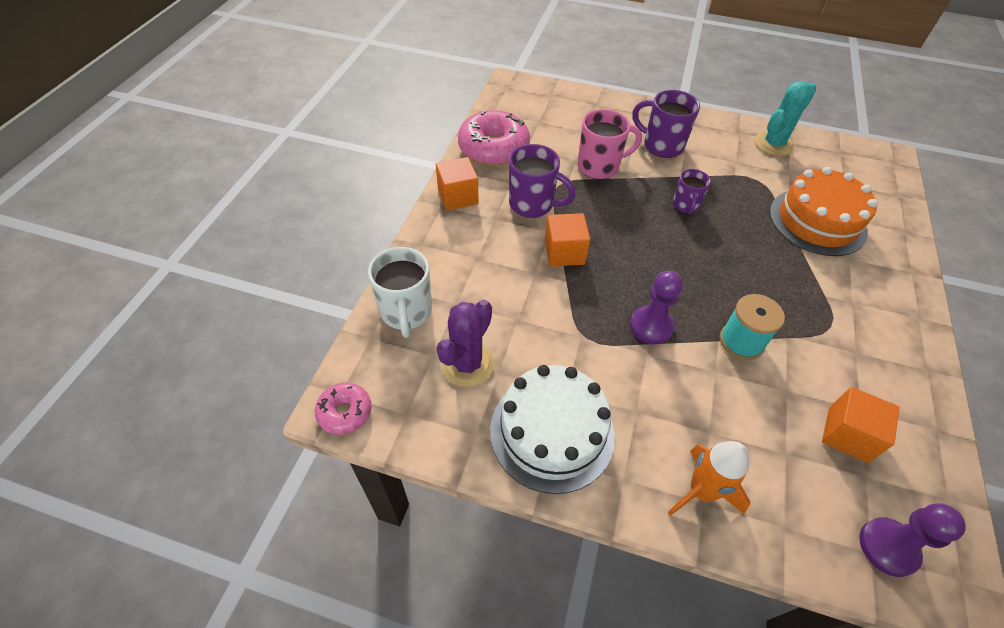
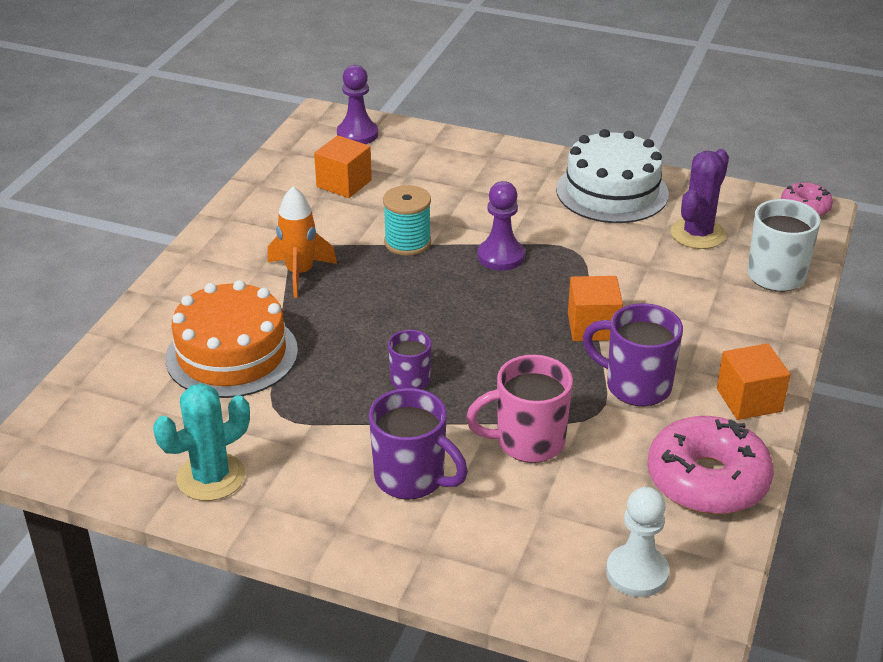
camera: 175 degrees left, 15 degrees down
orange rocket [668,441,750,516] -> orange rocket moved to [267,186,337,298]
none -> white pawn [606,487,669,597]

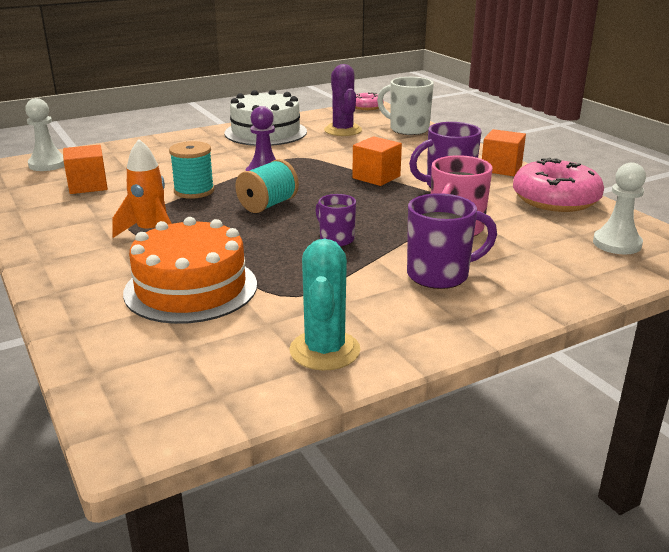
camera: 50 degrees left, 10 degrees down
purple pawn [337,65,378,144] -> white pawn [25,98,64,171]
none -> turquoise spool [235,159,299,213]

